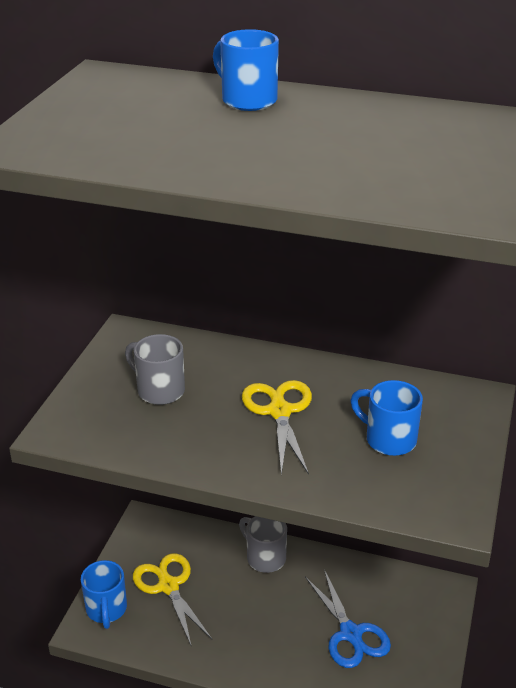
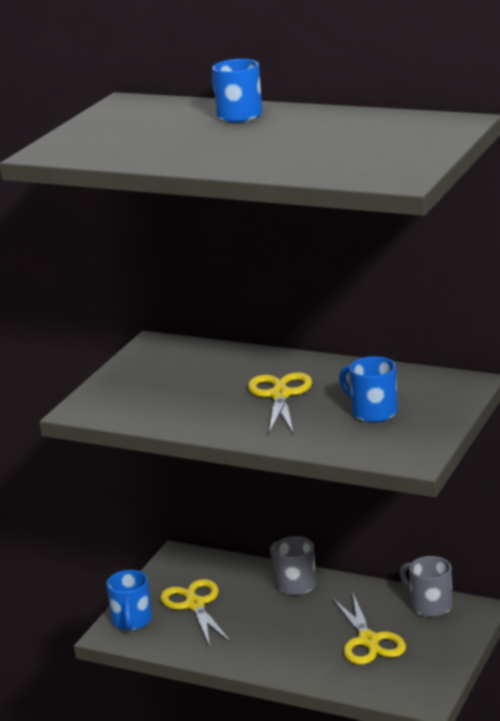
camera: 10 degrees right, 10 degrees down
grey mug [125,334,185,405] -> grey mug moved to [400,556,453,617]
blue scissors [305,569,391,668] -> yellow scissors [332,594,406,665]

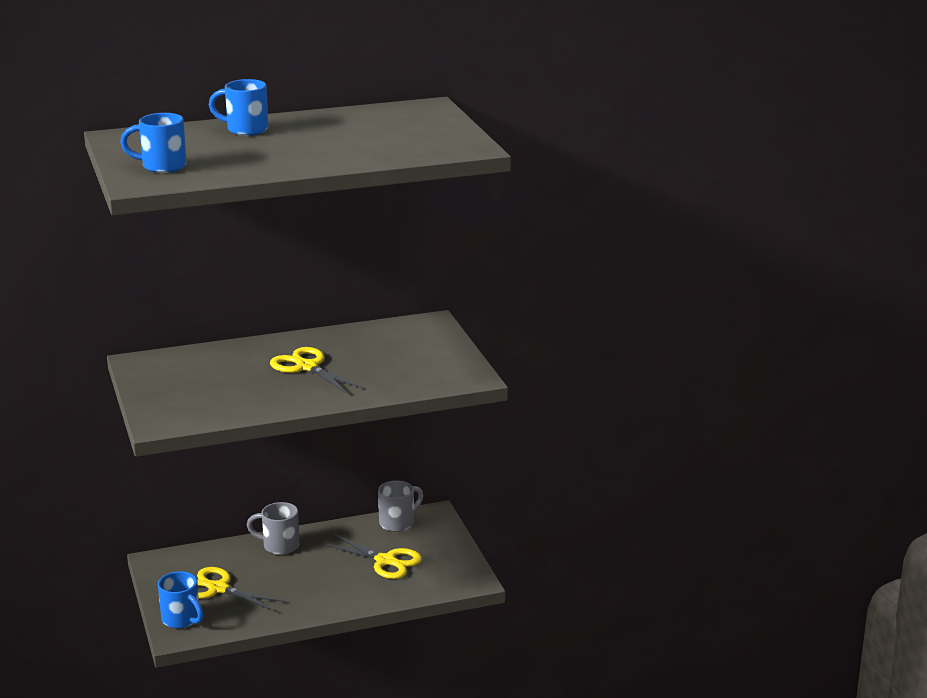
camera: 45 degrees left, 0 degrees up
blue mug [339,356,398,423] -> blue mug moved to [120,113,186,173]
grey mug [400,556,453,617] -> grey mug turned 135 degrees clockwise [378,481,424,532]

